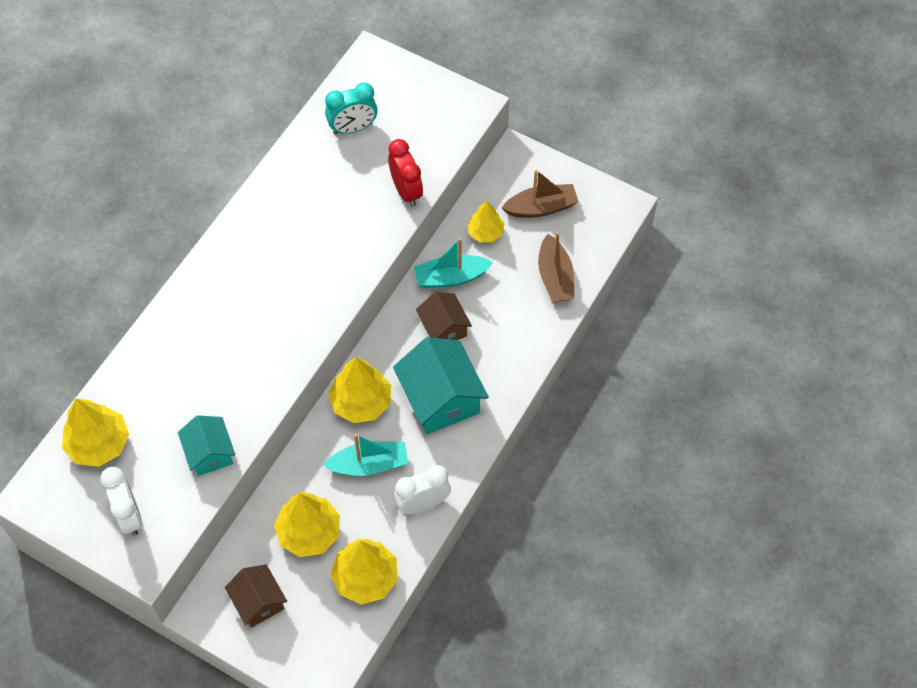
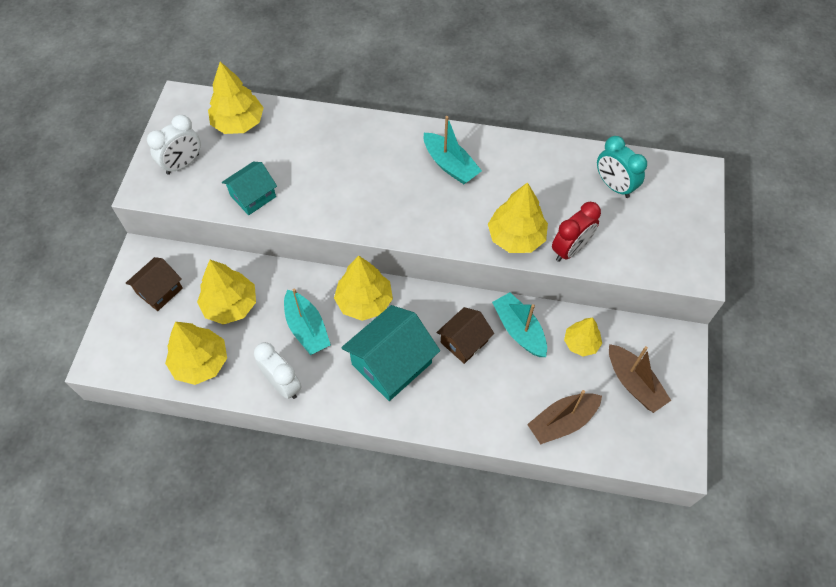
camera: 70 degrees right, 0 degrees up
none -> turquoise boat [424,116,482,184]
none -> yellow tree [488,182,548,253]

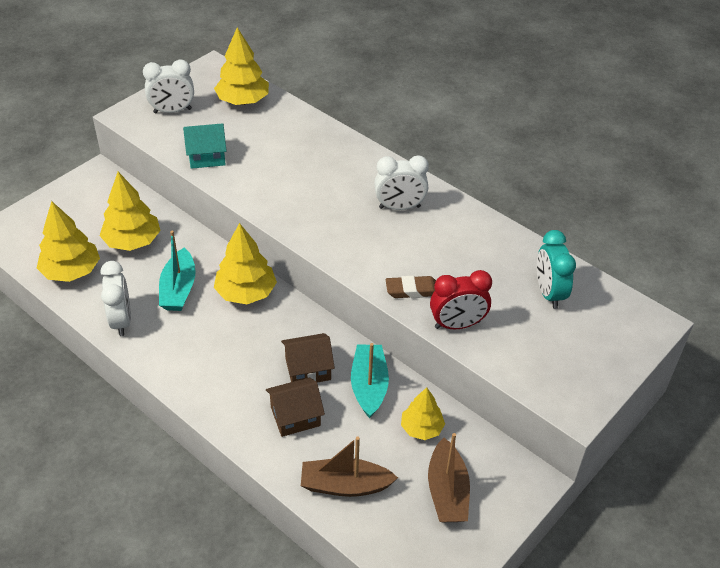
camera: 30 degrees right, 15 degrees down
brown house [125,257,183,311] -> brown house moved to [266,377,325,437]
turquoise house [341,305,440,401] -> none
turquoise boat [424,116,482,184] -> white clock [374,155,429,210]
yellow tree [488,182,548,253] -> brown eraser [386,276,436,298]

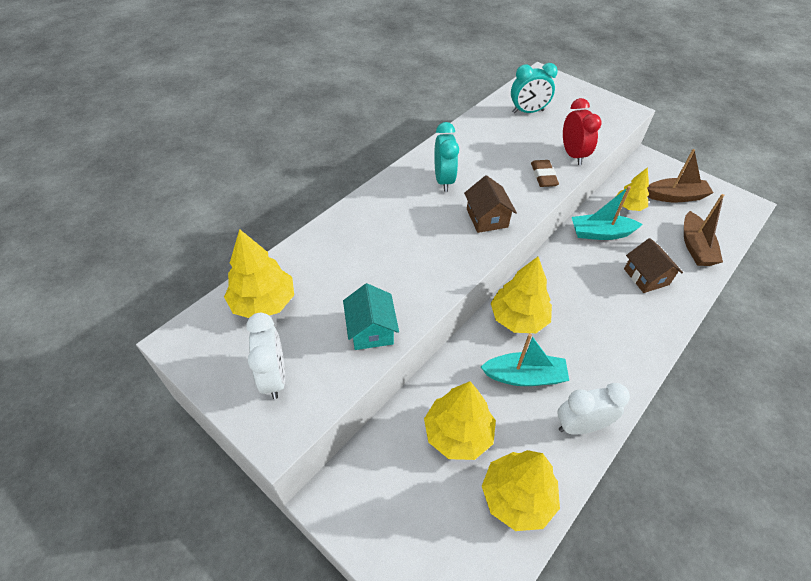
camera: 90 degrees left, 5 degrees up
brown house [281,333,335,382] -> brown house moved to [464,175,517,233]
white clock [374,155,429,210] -> turquoise clock [434,122,459,192]

